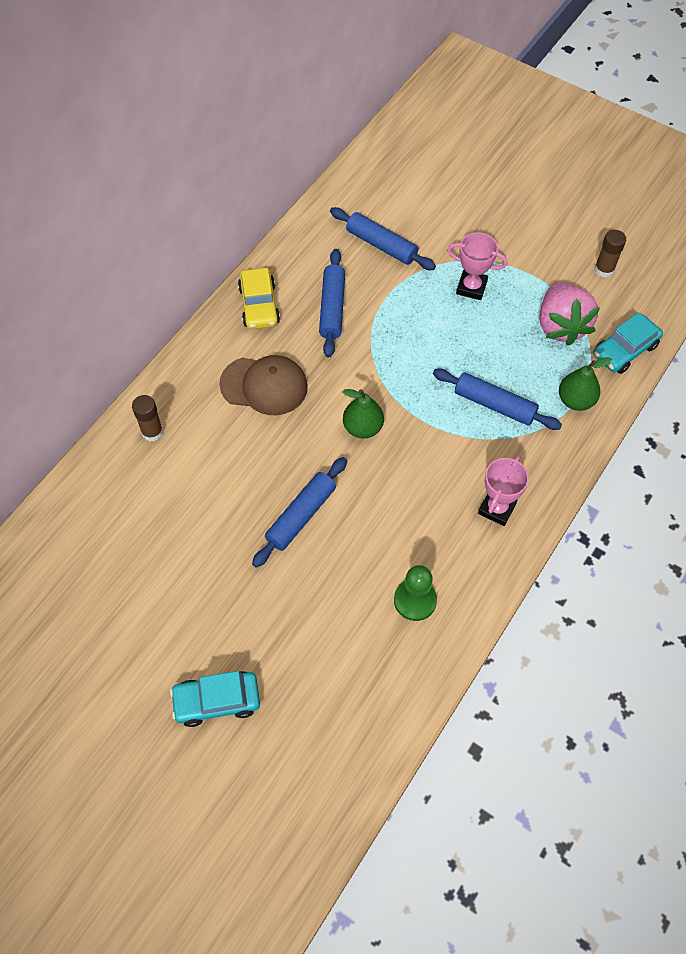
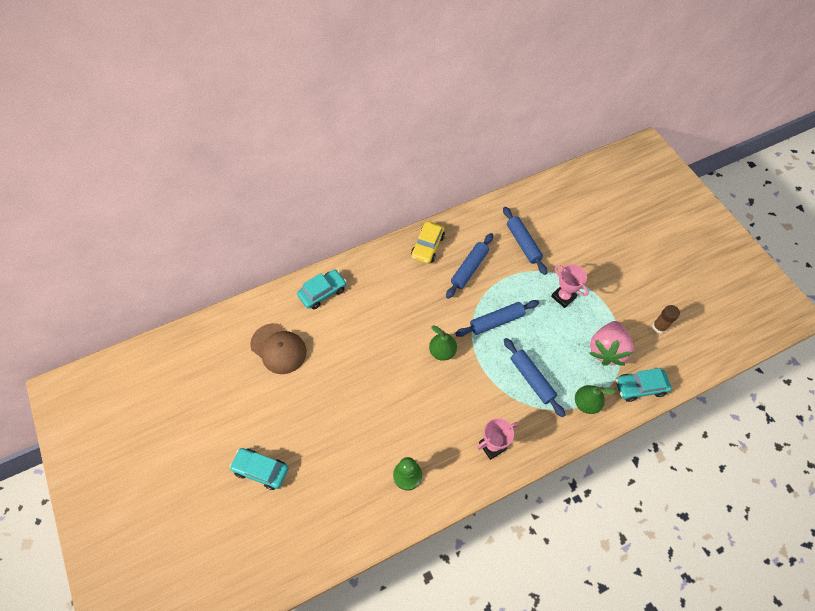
camera: 30 degrees right, 0 degrees up
brown glue stick [132,395,163,441] -> turquoise car [297,269,347,309]
brown cap [219,355,308,415] -> brown cap moved to [250,323,307,374]
blue rolling pin [252,457,347,568] -> blue rolling pin moved to [455,300,539,337]

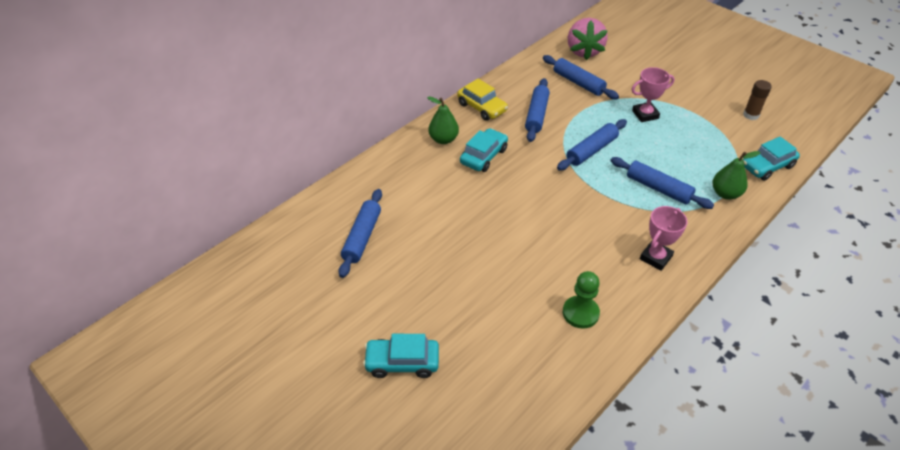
camera: 20 degrees left, 15 degrees down
brown cap [250,323,307,374] -> blue rolling pin [338,189,382,278]
turquoise car [297,269,347,309] -> turquoise car moved to [460,128,508,172]
yellow car [411,221,445,264] -> yellow car turned 45 degrees counterclockwise [457,79,508,121]
green pear [429,325,457,361] -> green pear moved to [427,96,459,144]
pink trophy [551,264,589,308] -> pink trophy turned 45 degrees counterclockwise [631,67,675,122]
pink strawberry [589,321,634,366] -> pink strawberry moved to [568,18,608,60]

